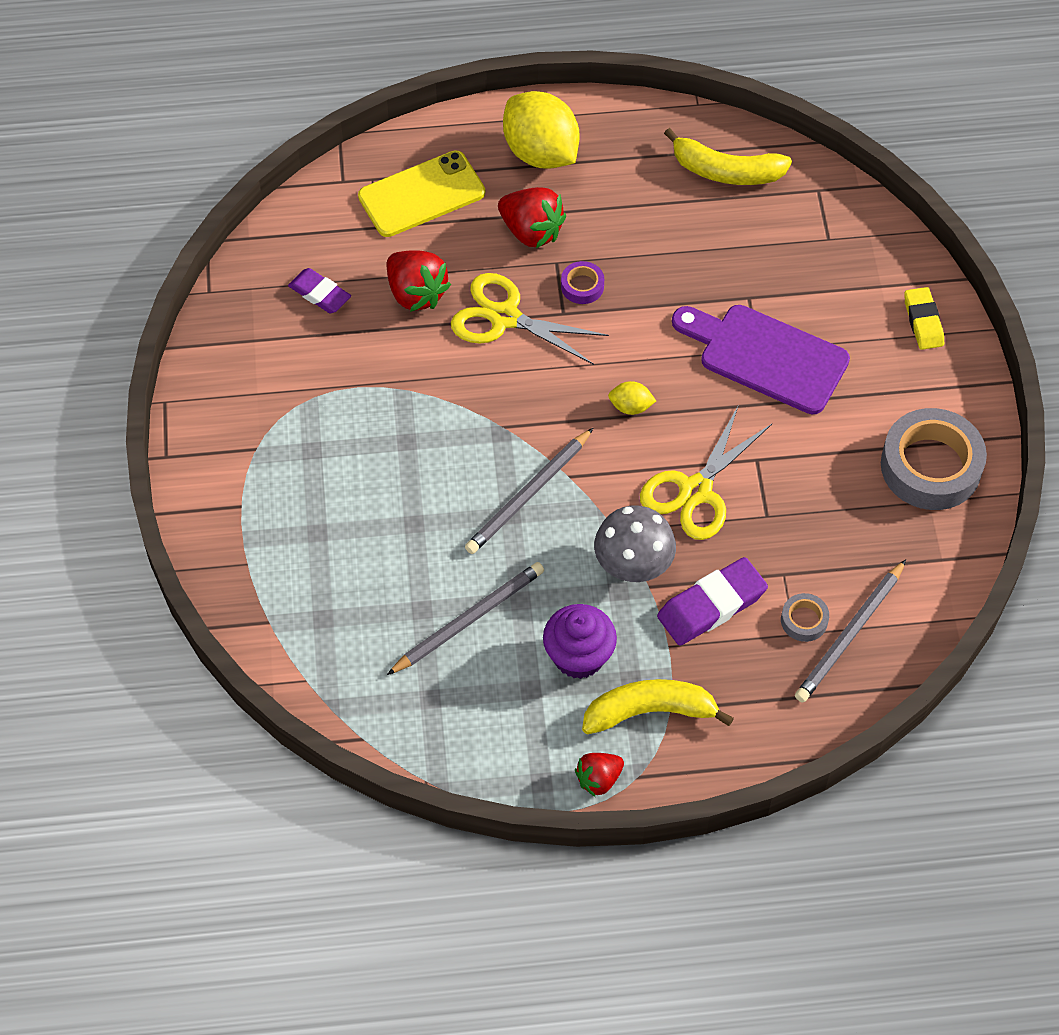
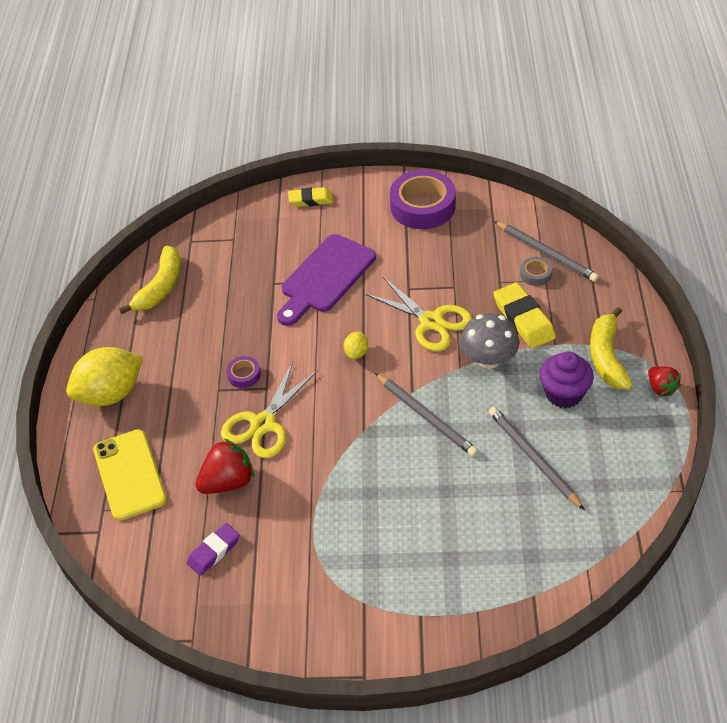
camera: 80 degrees left, 10 degrees down
red strawberry [498,187,566,248] -> none
purple eraser [657,557,768,646] -> yellow eraser [493,283,556,349]
grey tape [881,408,987,510] -> purple tape [390,170,456,229]

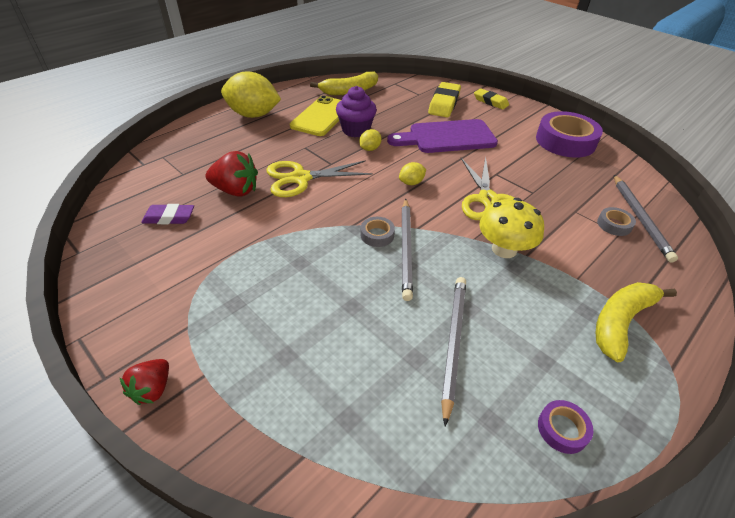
camera: 40 degrees right, 5 degrees down
yellow phone [93,429,167,521] -> yellow phone moved to [290,96,341,136]
purple tape [226,356,261,388] -> purple tape moved to [538,400,593,454]
grey mushroom [460,313,519,369] -> yellow mushroom [479,198,544,258]
yellow eraser [493,283,556,349] -> yellow eraser moved to [428,82,461,117]
purple cupcake [539,351,594,408] -> purple cupcake moved to [336,86,377,137]
red strawberry [648,366,681,396] -> red strawberry moved to [119,359,169,405]
none -> yellow lemon [359,129,382,151]
none -> grey tape [360,217,395,247]

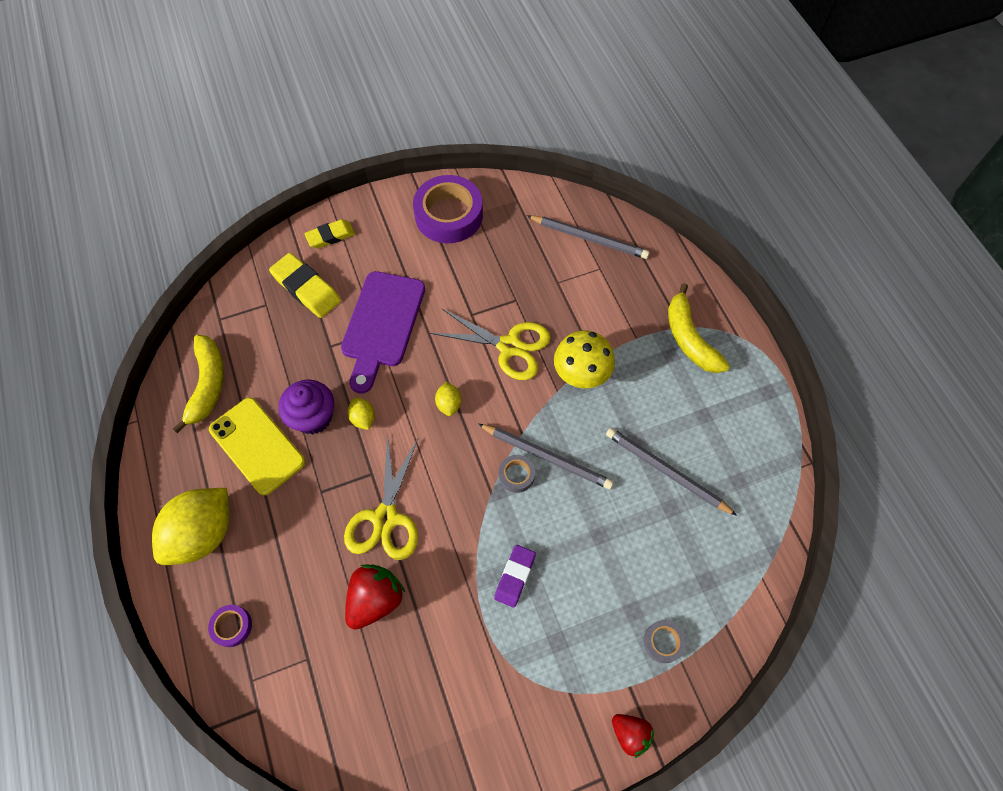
camera: 65 degrees left, 20 degrees up
purple eraser [142,204,194,224] -> purple eraser moved to [494,545,536,608]
purple tape [538,400,593,454] -> purple tape moved to [208,605,252,647]
grey tape [597,207,636,236] -> grey tape moved to [643,620,686,663]

